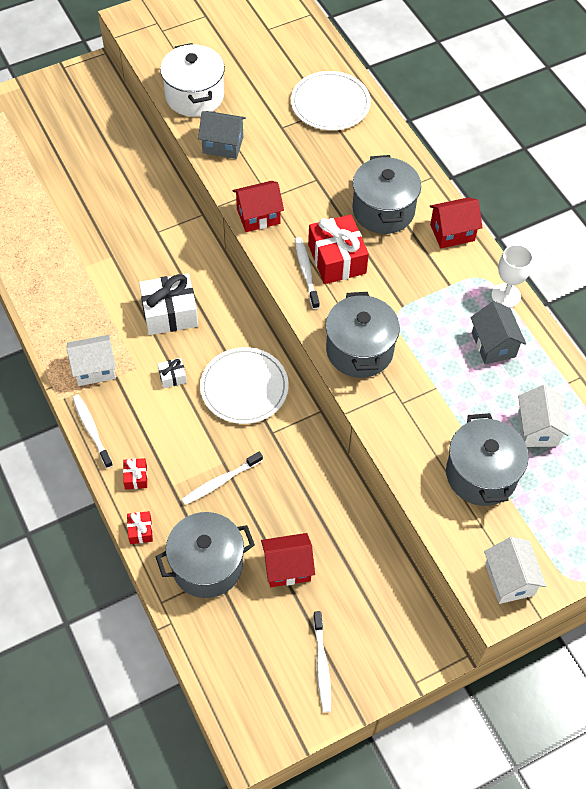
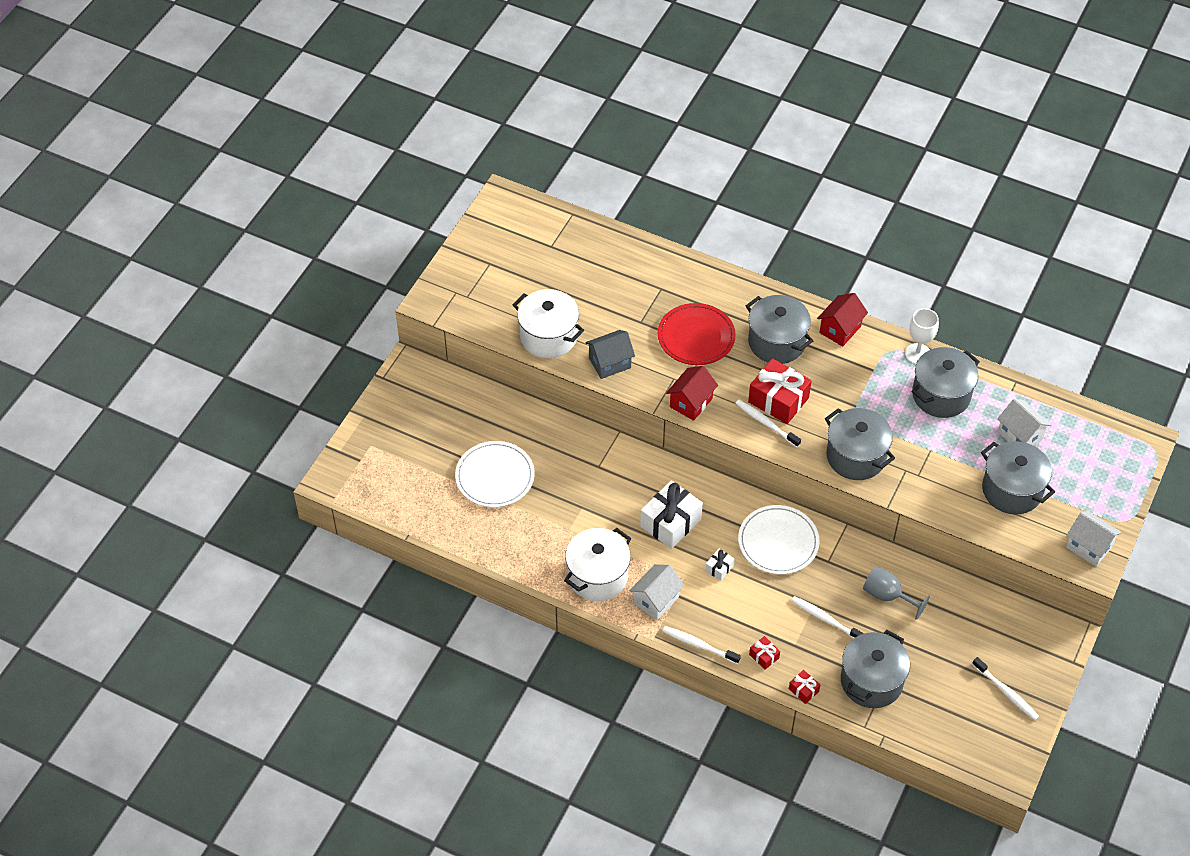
camera: 35 degrees left, 5 degrees down
white toothbrush [181,452,263,505] -> white toothbrush turned 105 degrees clockwise [791,596,864,639]
red house [261,533,315,587] -> none
white plate [291,71,371,130] -> white plate moved to [455,441,535,507]
grey house [470,301,526,365] -> grey pot [912,347,980,418]
none -> white pot [564,528,631,601]
none -> red plate [658,303,736,365]
none -> grey goblet [863,566,930,620]

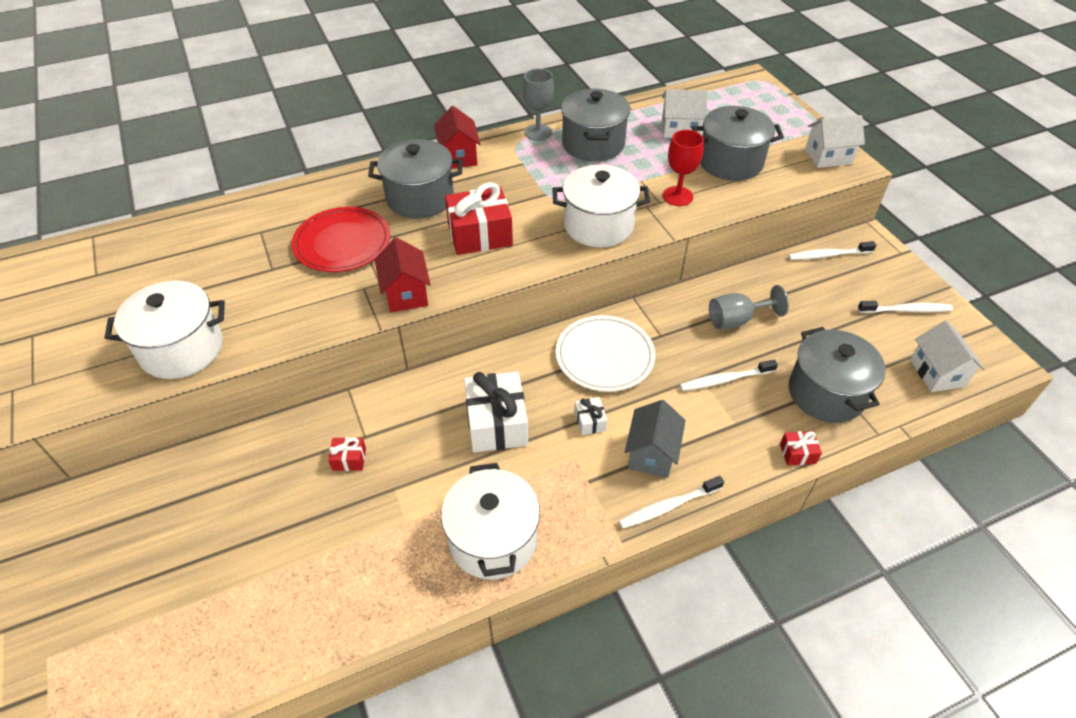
camera: 50 degrees left, 5 degrees down
white plate [455,441,535,507] -> none
grey house [585,330,635,379] -> grey house moved to [625,400,686,478]
white house [629,564,684,620] -> white house moved to [910,320,985,392]
white toothbrush [735,400,801,447] -> white toothbrush moved to [788,241,876,260]
red gift [749,636,780,670] -> red gift moved to [328,437,366,471]
grey pot [825,408,895,480] -> white pot [553,165,650,247]
white goblet [905,308,939,364] -> grey goblet [523,69,554,141]
none -> red goblet [663,130,704,206]

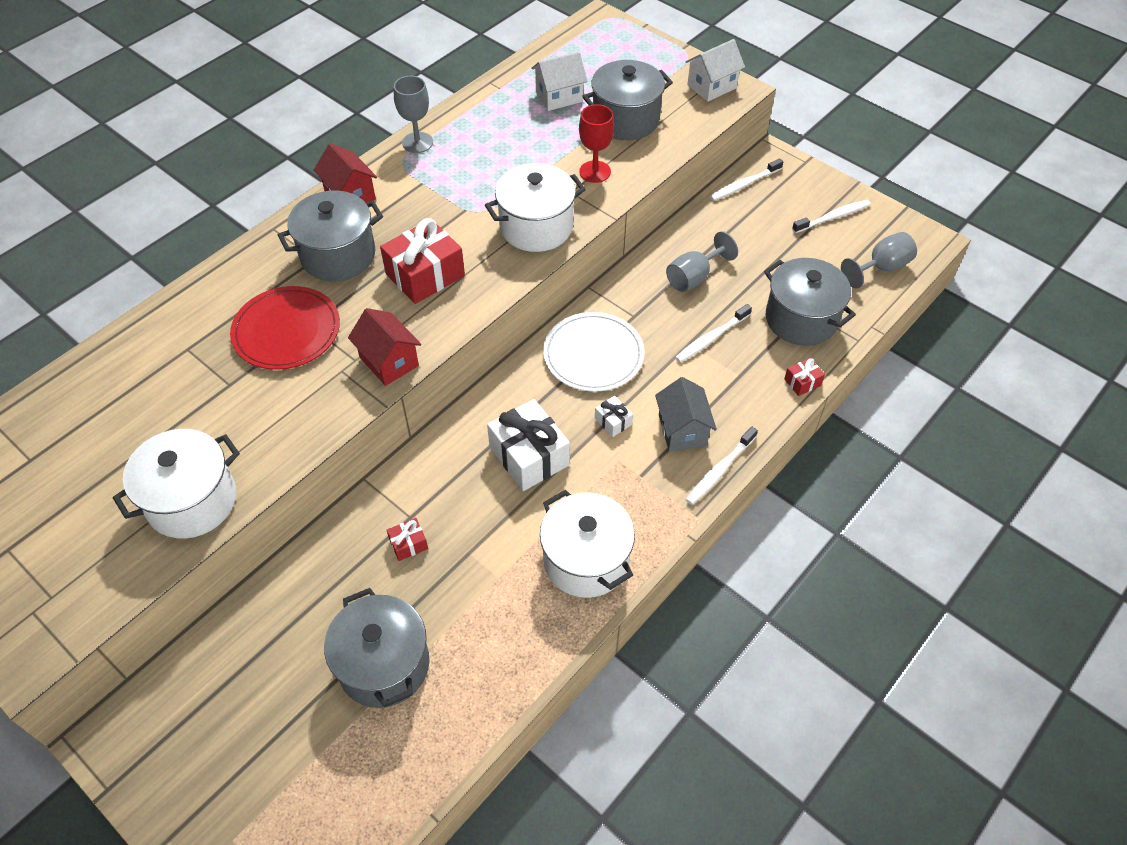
camera: 25 degrees left, 5 degrees up
grey pot [561,89,630,161] -> grey pot moved to [324,588,430,708]
white house [910,320,985,392] -> grey goblet [841,232,917,289]

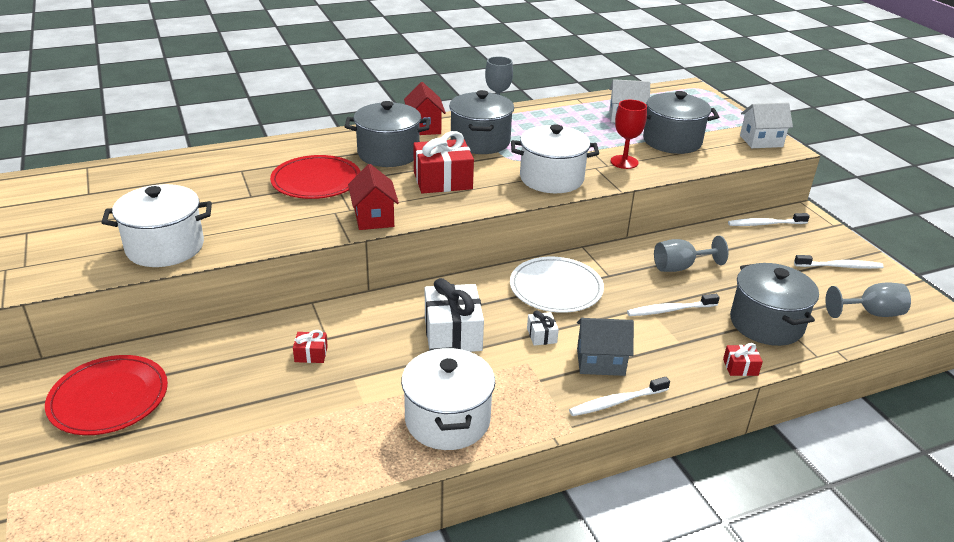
camera: 25 degrees right, 20 degrees down
grey pot [324,588,430,708] -> grey pot moved to [449,90,514,154]
grey house [655,377,717,451] -> grey house turned 75 degrees clockwise [577,318,634,376]
none -> red plate [45,355,168,435]

